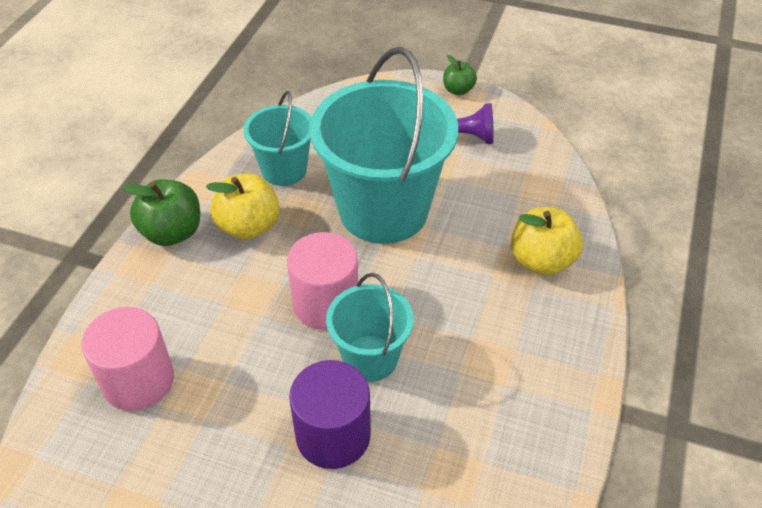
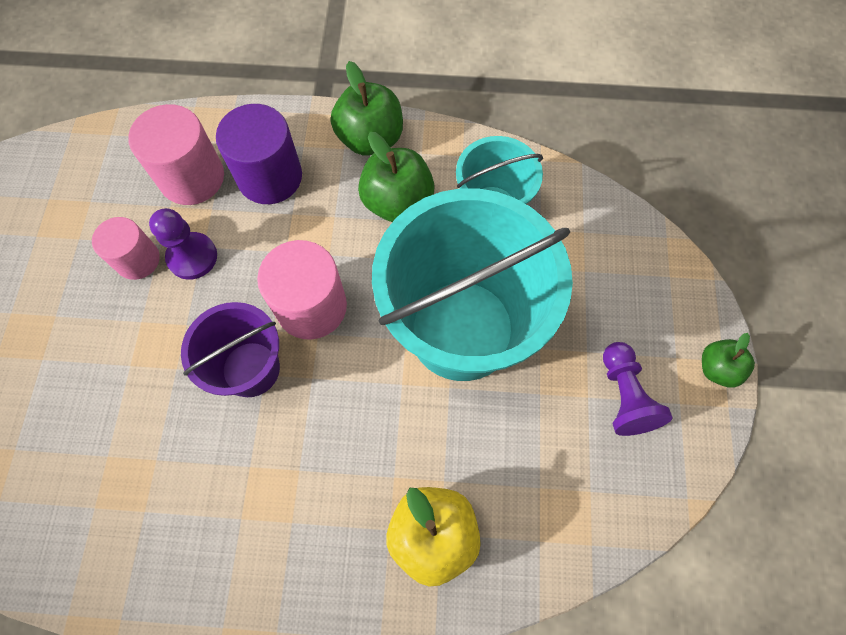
camera: 75 degrees right, 20 degrees up
yellow apple [206,174,280,240] -> green apple [358,132,435,222]
purple cylinder [289,360,371,469] -> purple cylinder moved to [216,104,302,204]
turquoise bucket [326,273,414,382] -> purple bucket [181,302,280,397]
none -> pink cylinder [92,217,160,280]
none -> purple pawn [149,208,217,280]

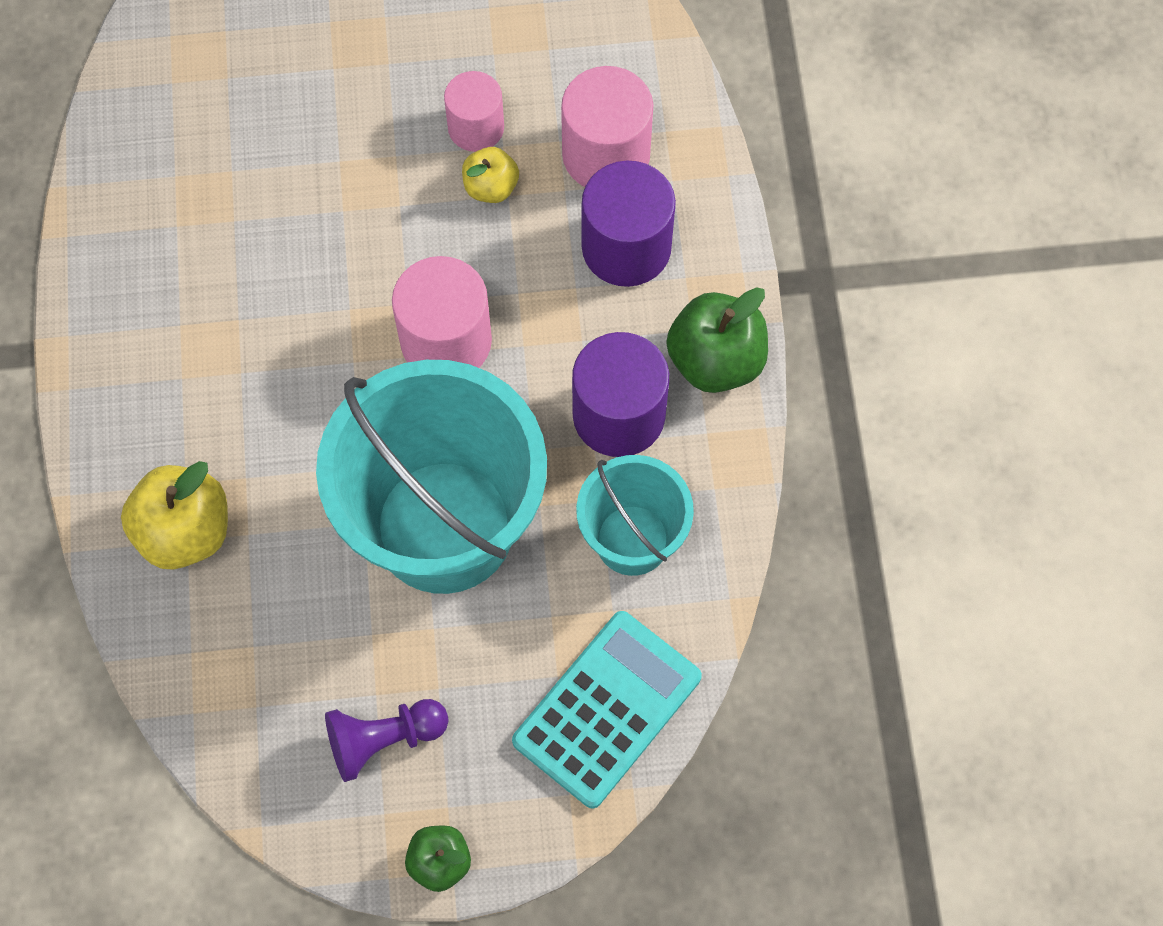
camera: 80 degrees right, 0 degrees up
purple pawn [149,208,217,280] -> yellow apple [462,147,519,203]
purple bucket [181,302,280,397] -> none
green apple [358,132,435,222] -> purple cylinder [572,332,669,457]
none -> turquoise calculator [512,611,702,809]

